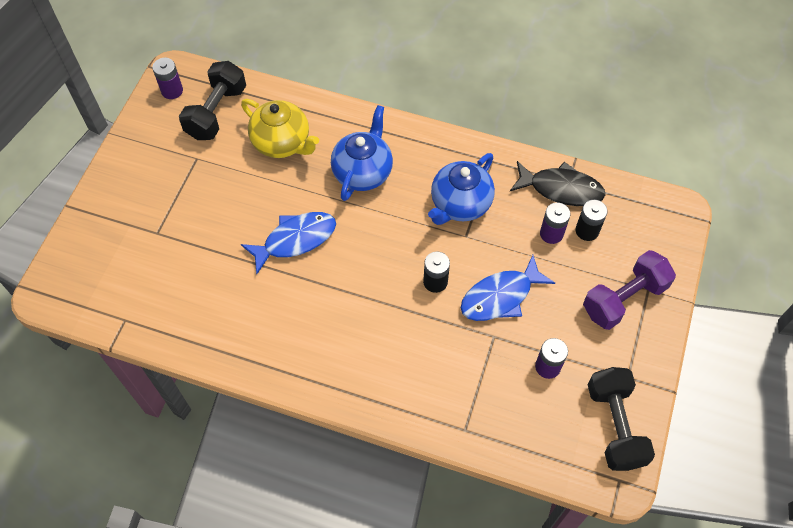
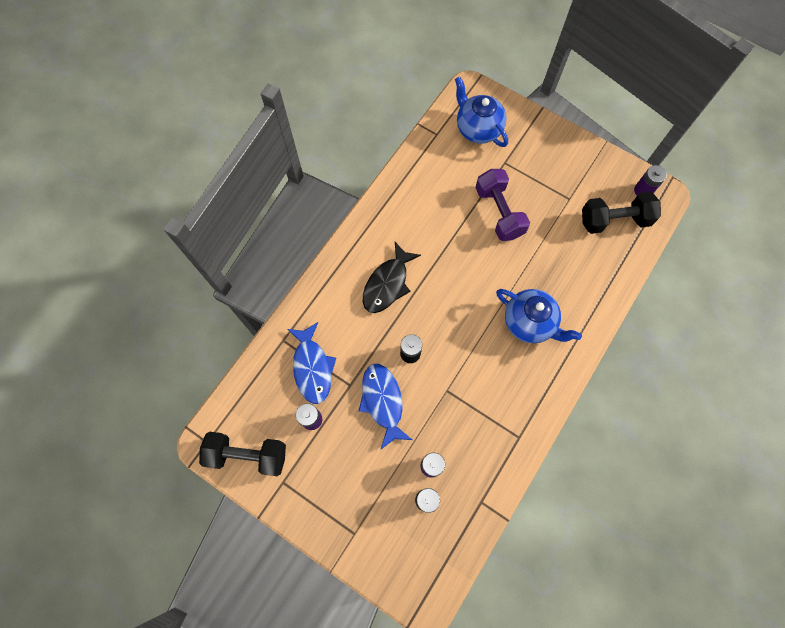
camera: 105 degrees right, 10 degrees up
black dumbbell [179,61,246,140] -> black dumbbell turned 45 degrees counterclockwise [582,192,661,234]
yellow teapot [241,99,319,158] -> none
blue fish [241,212,336,274] -> blue fish moved to [287,322,336,404]
blue teapot [428,153,495,225] -> blue teapot moved to [455,77,508,147]
black fish [510,161,605,206] -> black fish moved to [363,242,421,313]
purple dumbbell [583,250,676,330] -> purple dumbbell moved to [475,169,530,241]

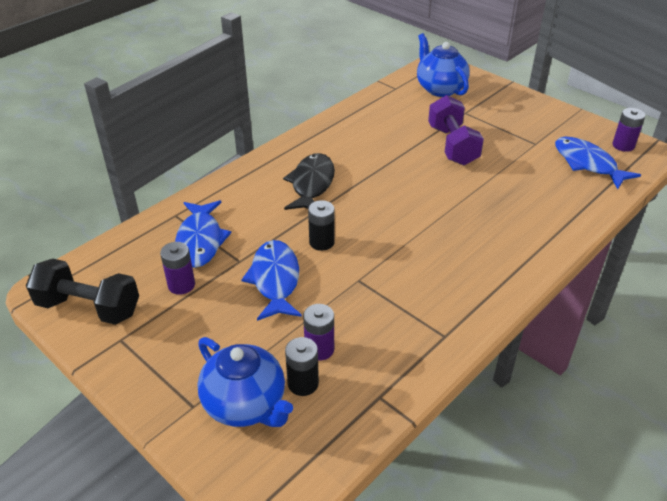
camera: 10 degrees right, 30 degrees down
black fish [363,242,421,313] -> black fish turned 150 degrees clockwise [283,153,335,210]
blue teapot [496,289,582,343] -> blue teapot moved to [197,337,293,427]
black dumbbell [582,192,661,234] -> blue fish [555,137,641,189]

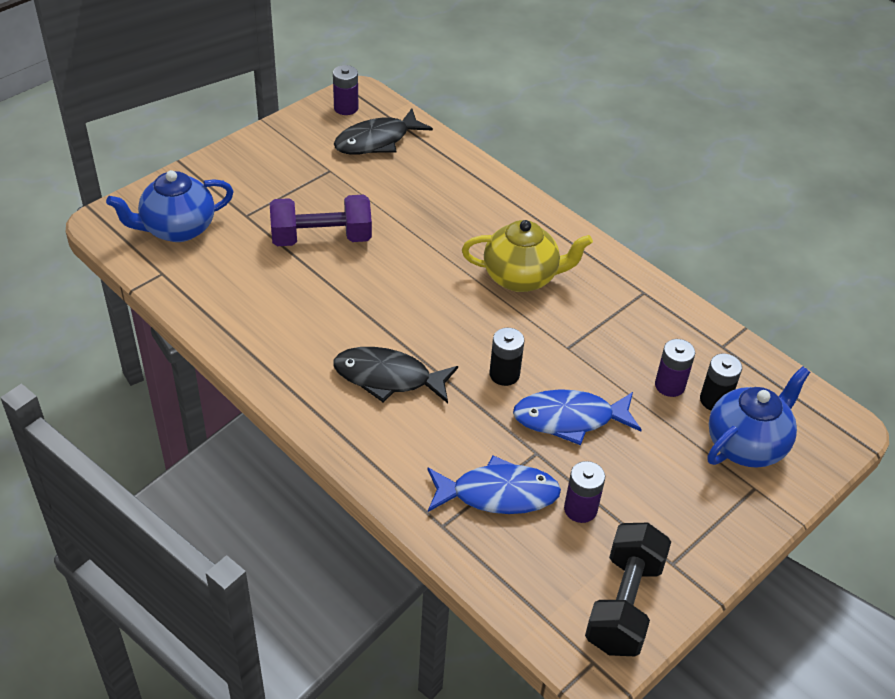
camera: 90 degrees left, 5 degrees up
blue fish [555,137,641,189] -> black fish [334,108,433,155]
none -> yellow teapot [462,220,593,292]

